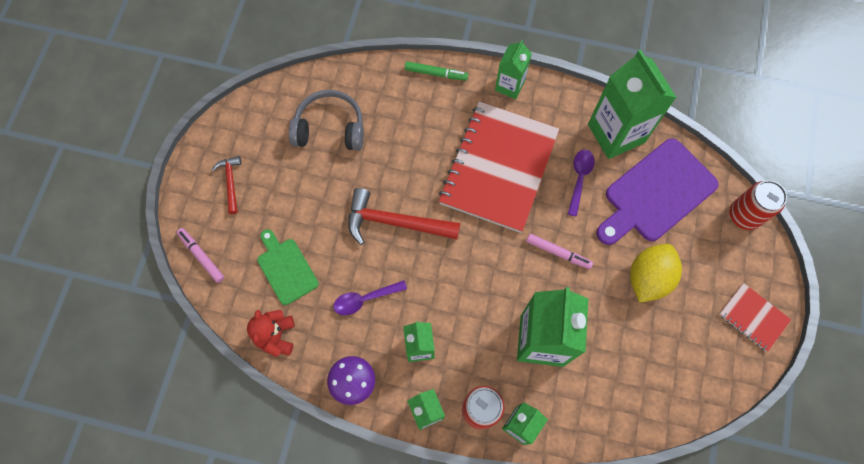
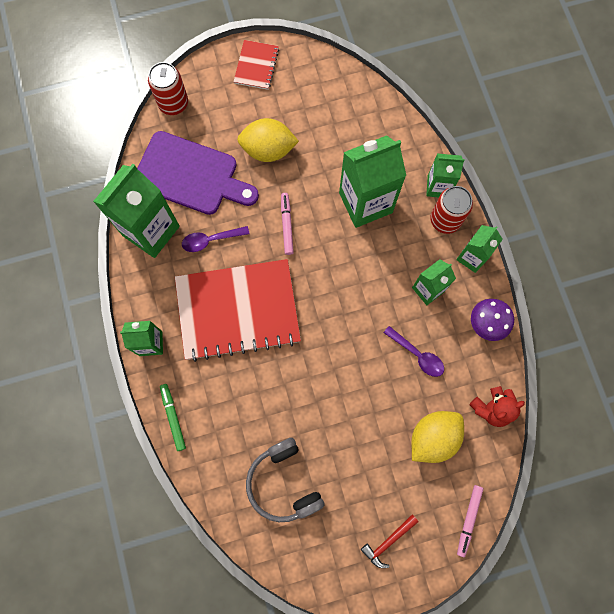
camera: 120 degrees left, 5 degrees up
green cutting board [257,229,319,305] -> yellow lemon [412,411,464,463]
red hammer [348,188,460,245] -> none

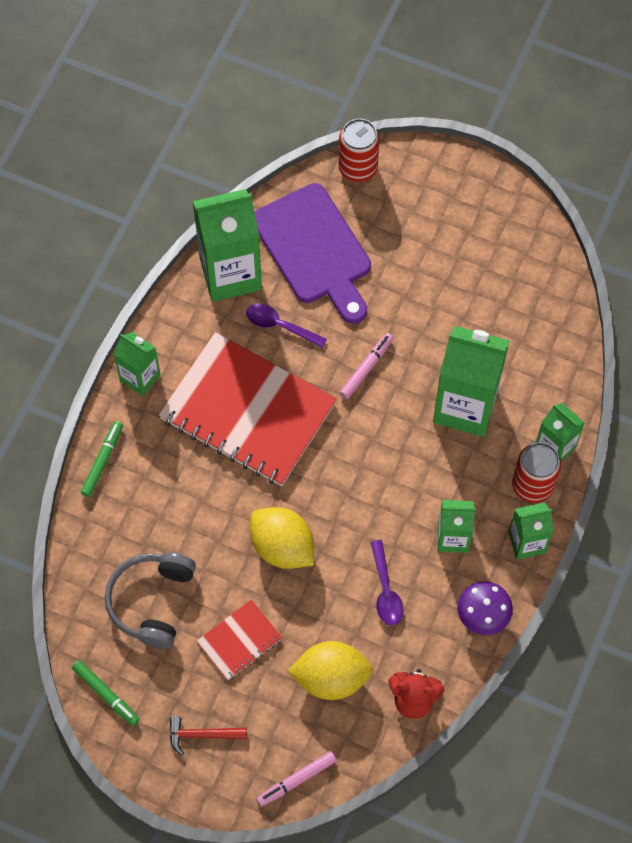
camera: 40 degrees right, 10 degrees down
red notebook [234,40,279,90] -> red notebook moved to [197,600,283,680]
yellow lemon [237,118,299,162] -> yellow lemon moved to [250,507,314,569]
none -> green marker [72,660,139,726]

